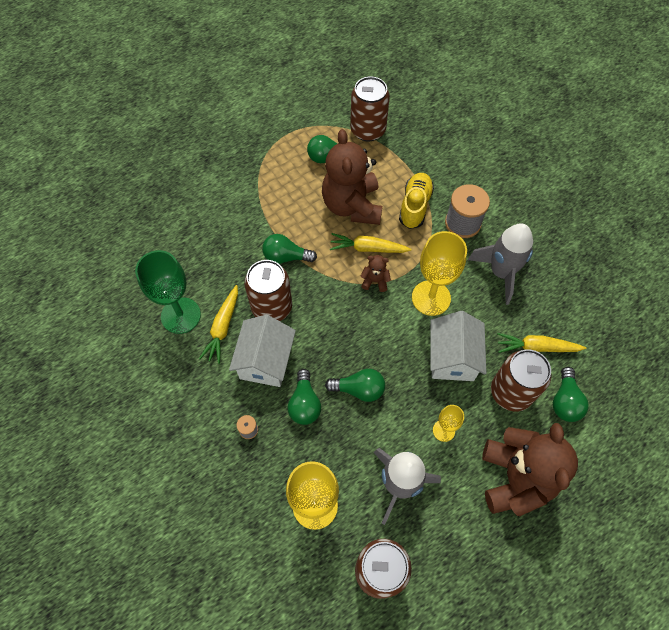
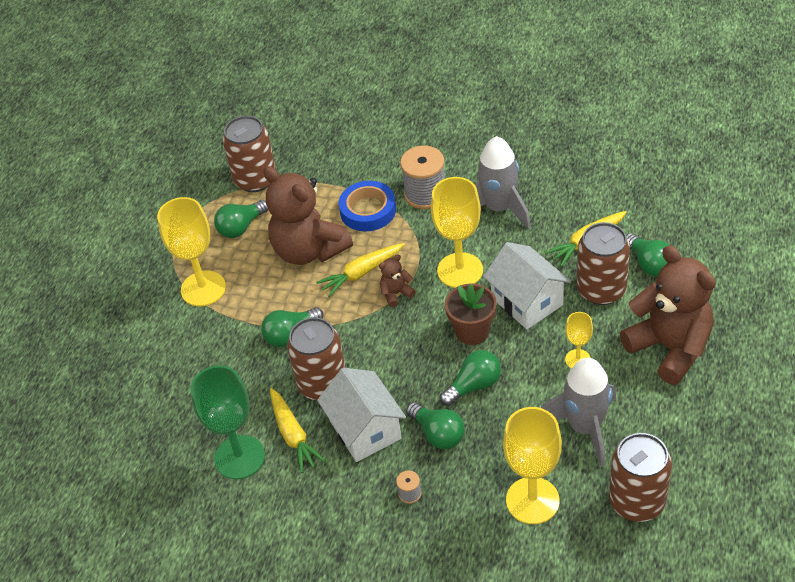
camera: 35 degrees left, 15 degrees down
yellow shoe [399,173,434,229] -> blue tape [339,181,396,231]
none -> yellow goblet [157,197,226,306]
none -> brown flower pot [445,283,497,345]

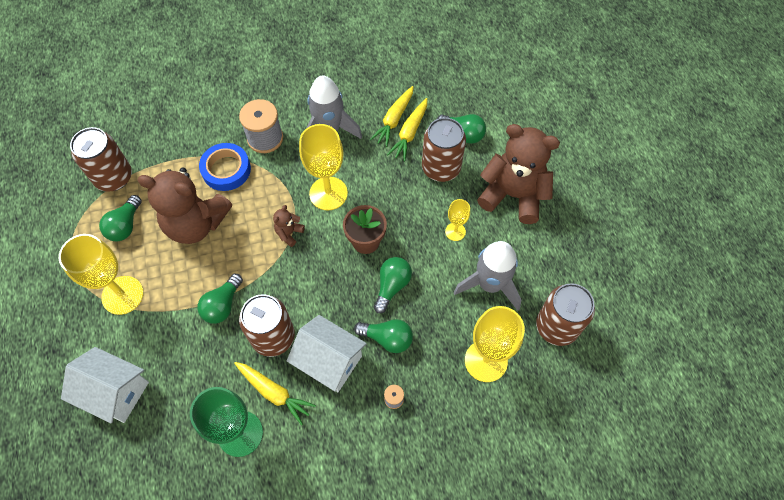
camera: 35 degrees left, 15 degrees up
yellow carrot [316,243,404,297] -> yellow carrot moved to [369,86,414,147]
white house [483,242,571,329] -> white house moved to [61,347,149,423]

